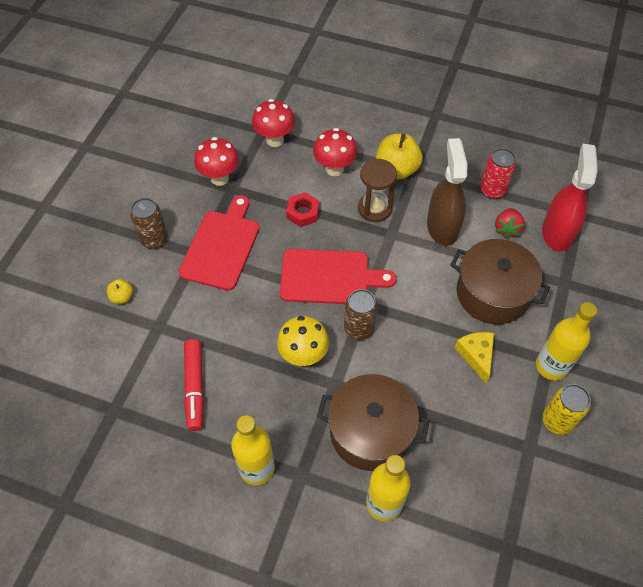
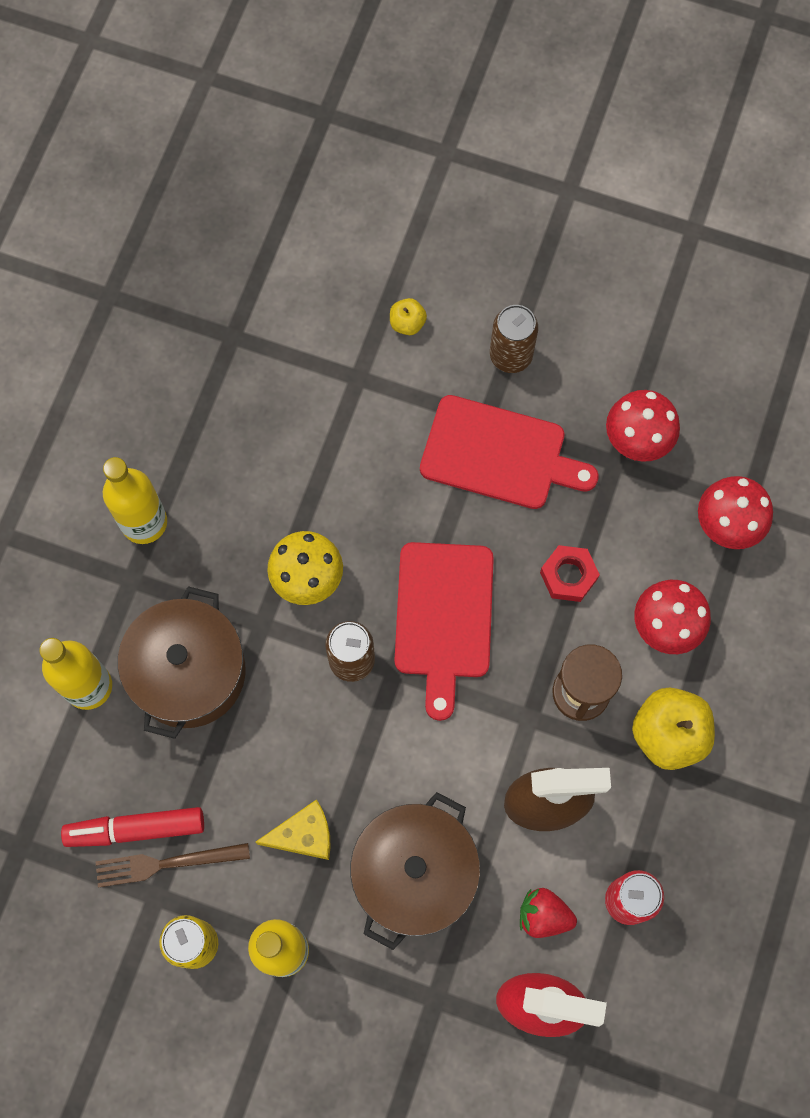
camera: 90 degrees right, 15 degrees up
red marker [184,339,204,431] -> red marker moved to [61,807,204,847]
none -> brown fork [96,843,250,888]

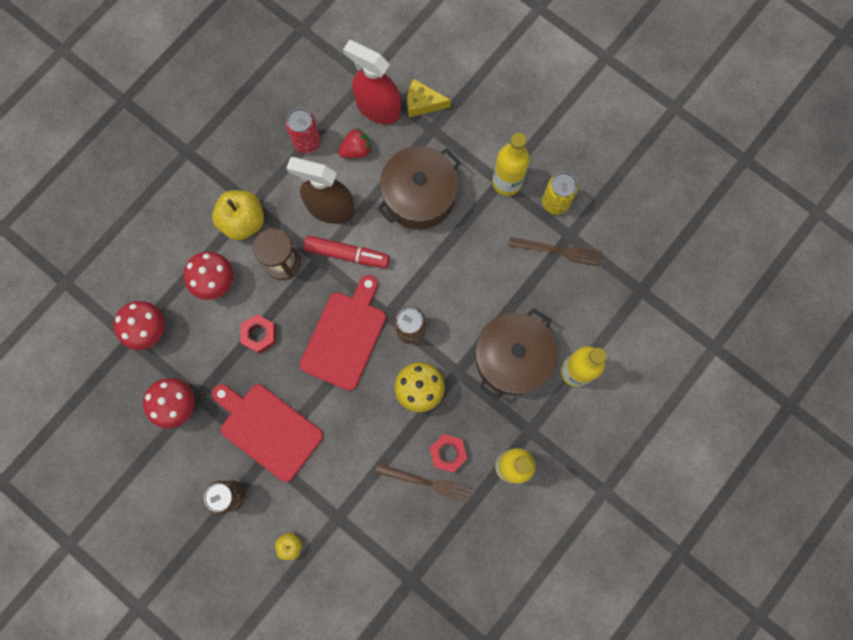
camera: 160 degrees left, 5 degrees up
red marker [61,807,204,847] -> red marker moved to [304,235,390,268]
yellow cheese [255,799,330,860] -> yellow cheese moved to [407,79,451,118]
red strawberry [520,888,577,938] -> red strawberry turned 60 degrees counterclockwise [338,128,372,158]
none -> brown fork [375,463,473,504]
none -> red nut [430,434,467,472]

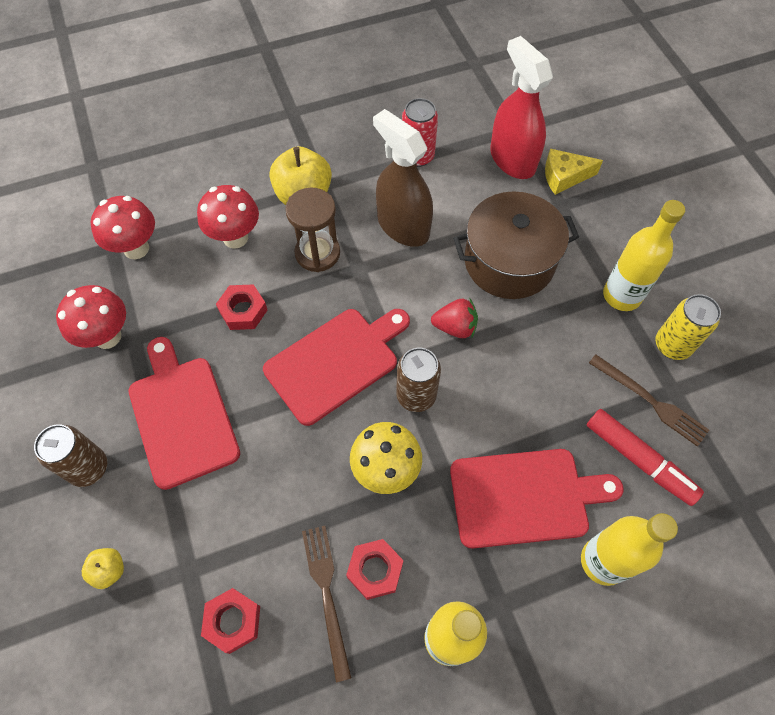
camera: 30 degrees right, 15 degrees down
red marker [304,235,390,268] -> red marker moved to [587,409,704,506]
red strawberry [338,128,372,158] -> red strawberry moved to [431,299,478,338]
brown fork [375,463,473,504] -> brown fork turned 150 degrees counterclockwise [302,526,352,683]
yellow cheese [407,79,451,118] -> yellow cheese turned 45 degrees counterclockwise [545,149,603,195]
brown pot [475,308,557,400] -> red cutting board [450,449,624,548]
none -> red nut [201,588,260,654]

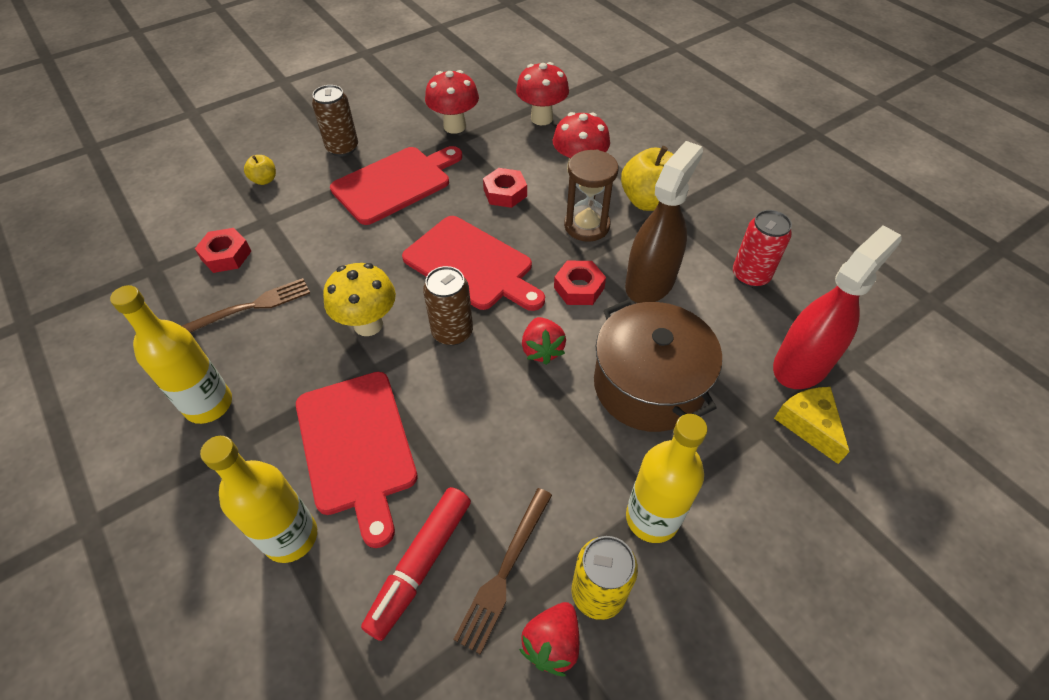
camera: 75 degrees right, 10 degrees down
red nut [346,539,403,600] -> red nut moved to [554,261,606,305]
none -> red strawberry [519,602,579,676]

